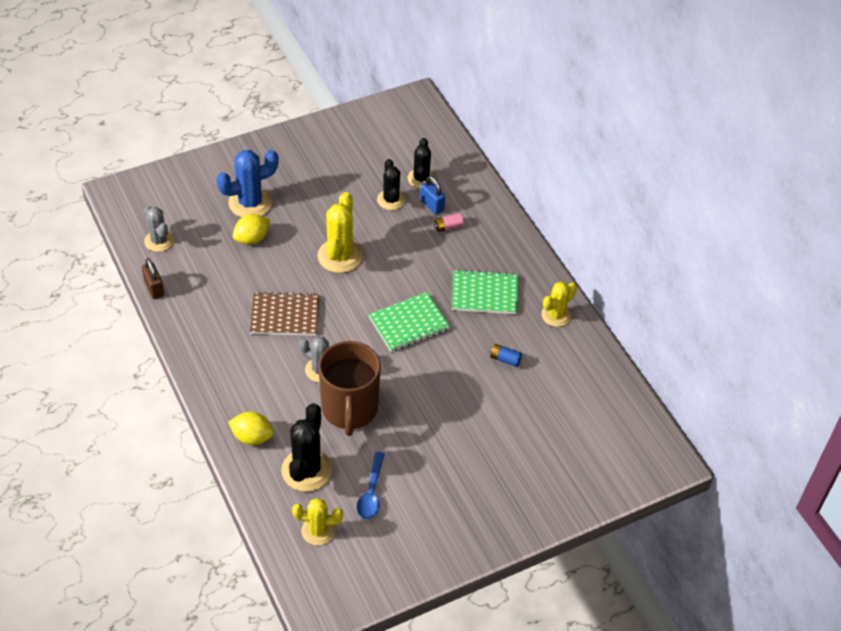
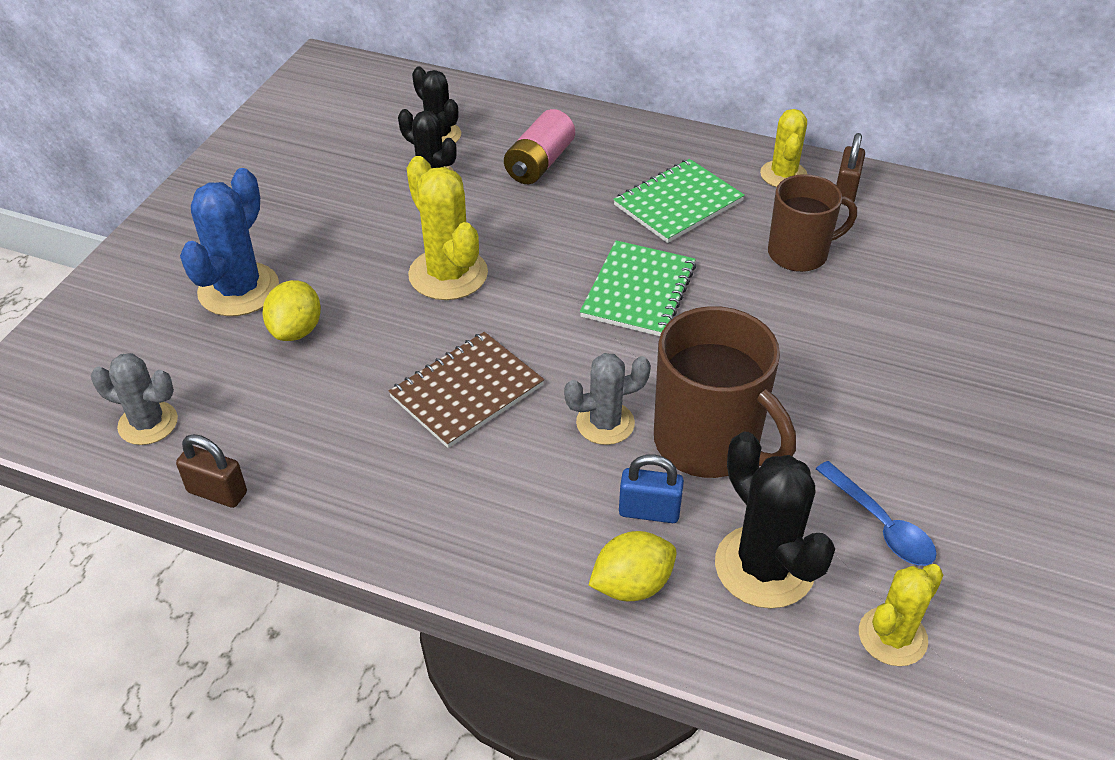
camera: 40 degrees left, 5 degrees down
blue padlock [420,176,445,214] -> blue padlock moved to [619,455,684,523]
pink battery [434,213,464,232] -> pink battery [504,109,575,184], size x1.81
blue battery [490,344,522,367] -> brown mug [768,174,857,272]
none -> brown padlock [836,133,865,202]

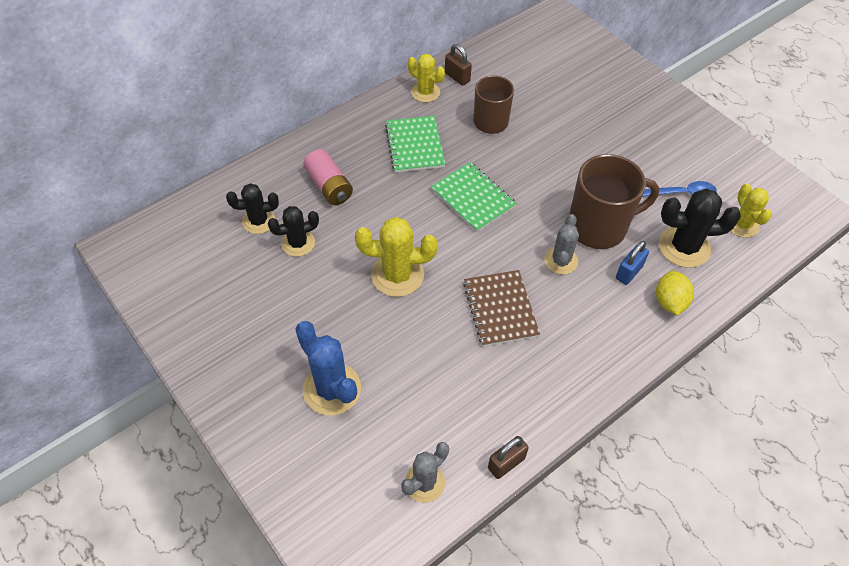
camera: 60 degrees left, 10 degrees up
yellow lemon [263,280,321,341] -> none

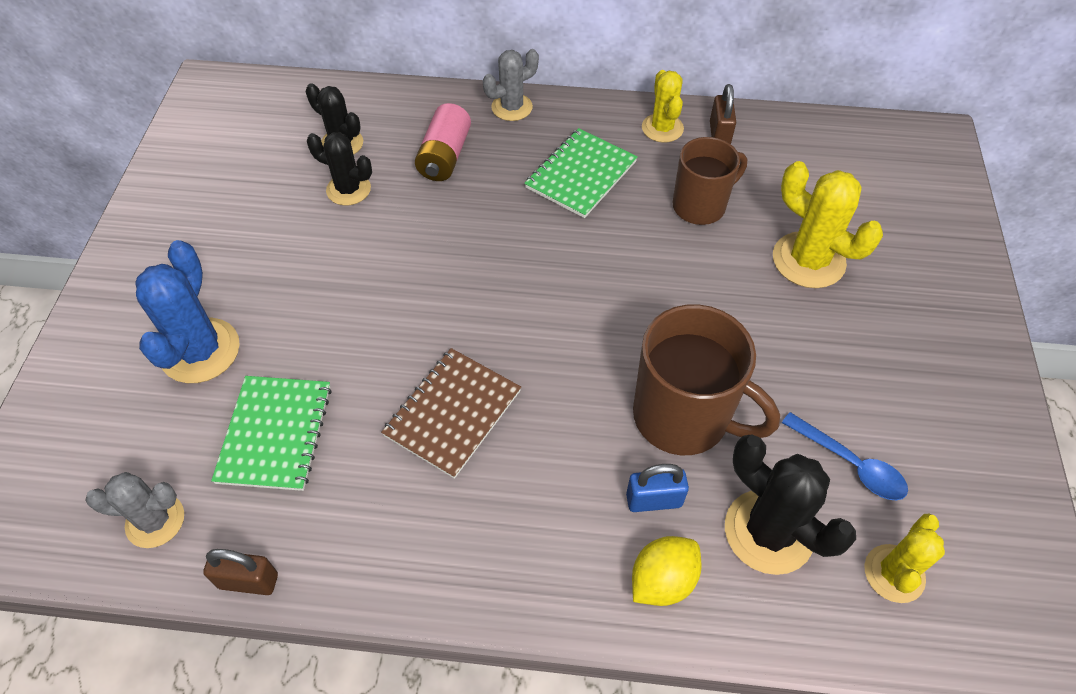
camera: 45 degrees right, 0 degrees up
yellow cactus [355,217,437,297] -> yellow cactus moved to [773,161,883,288]
green notebook [431,162,517,232] -> green notebook moved to [211,376,332,491]
grey cactus [544,214,579,274] -> grey cactus moved to [483,49,539,121]

